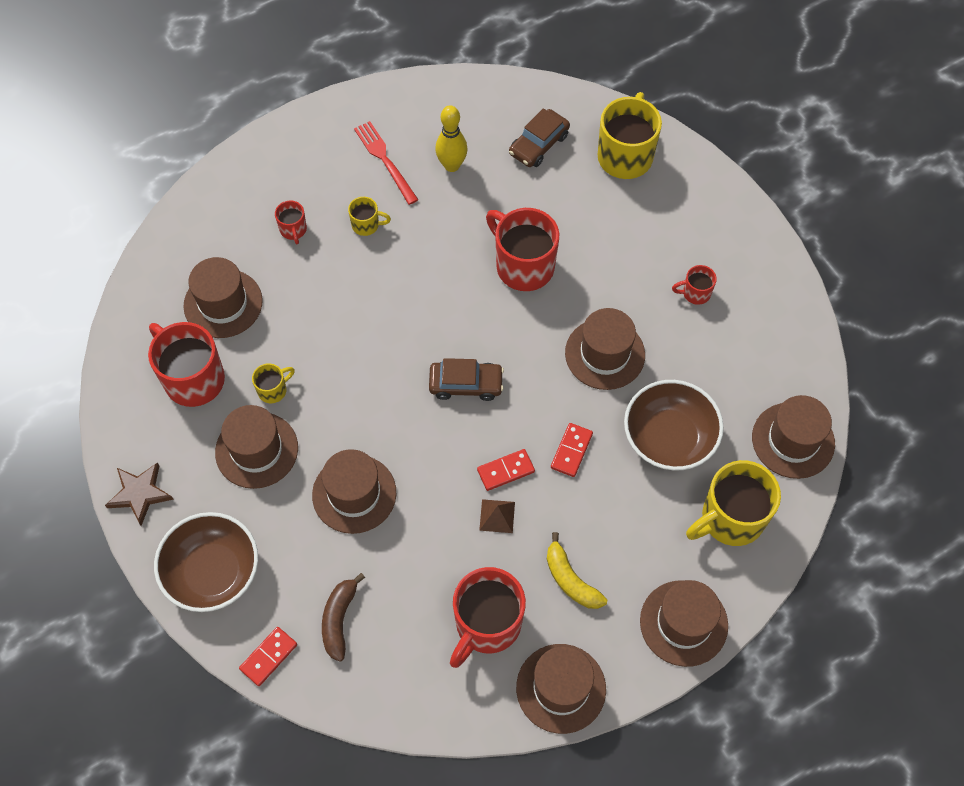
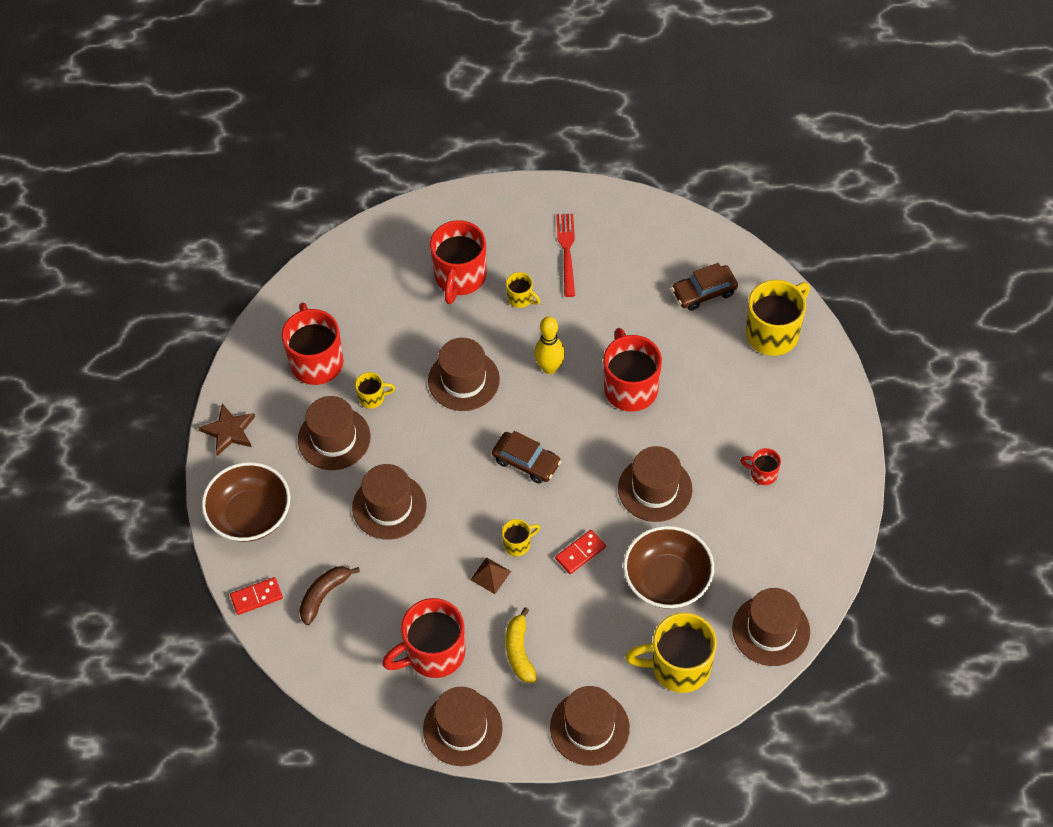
camera: 30 degrees right, 5 degrees down
brown hat [183,257,263,338] -> brown hat moved to [428,338,500,411]
red mug [275,200,307,244] -> red mug [430,220,487,304], size x2.09
yellow bowling pin [435,105,468,172] -> yellow bowling pin moved to [534,316,565,374]
red domino [477,449,535,491] -> yellow mug [502,519,540,556]

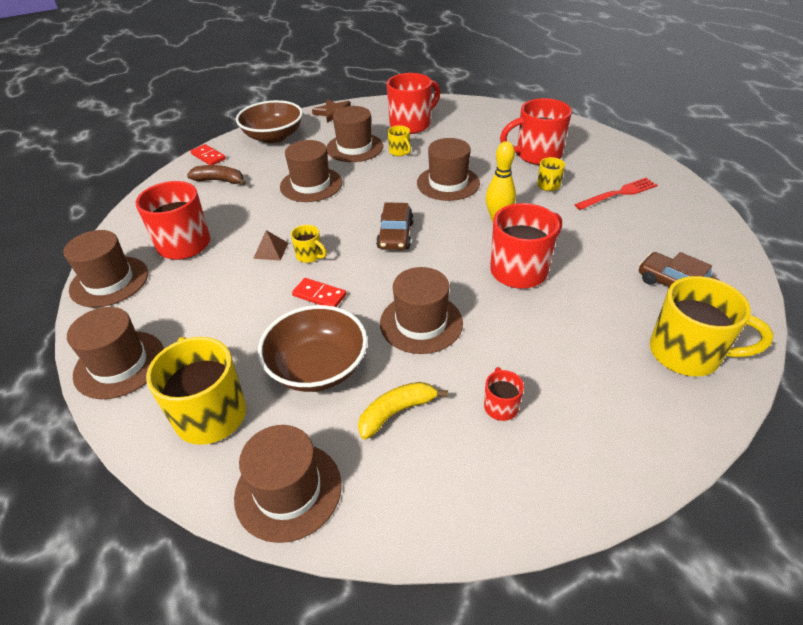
camera: 65 degrees right, 15 degrees down
yellow banana [506,607,537,683] -> yellow banana moved to [358,382,448,439]

